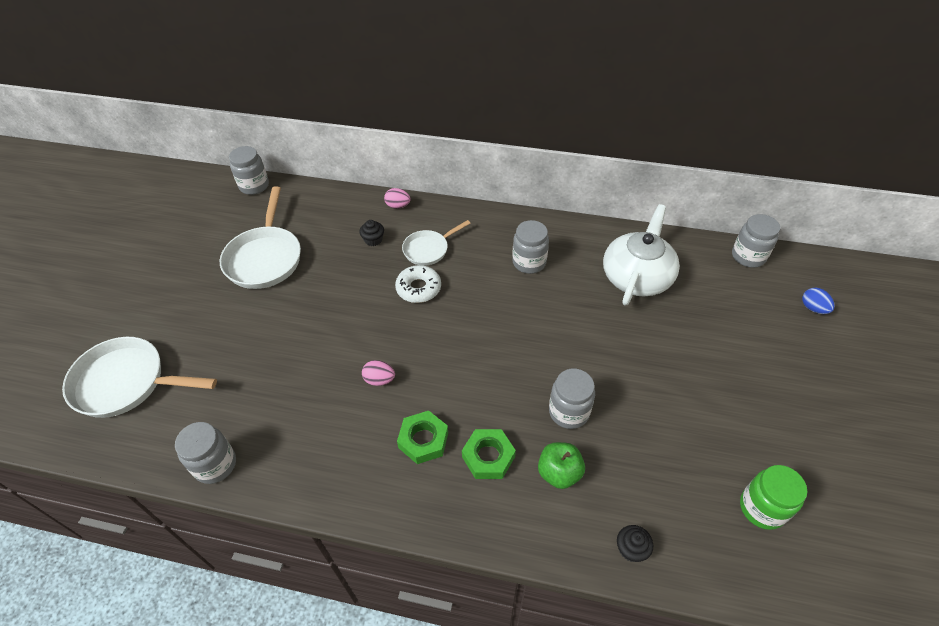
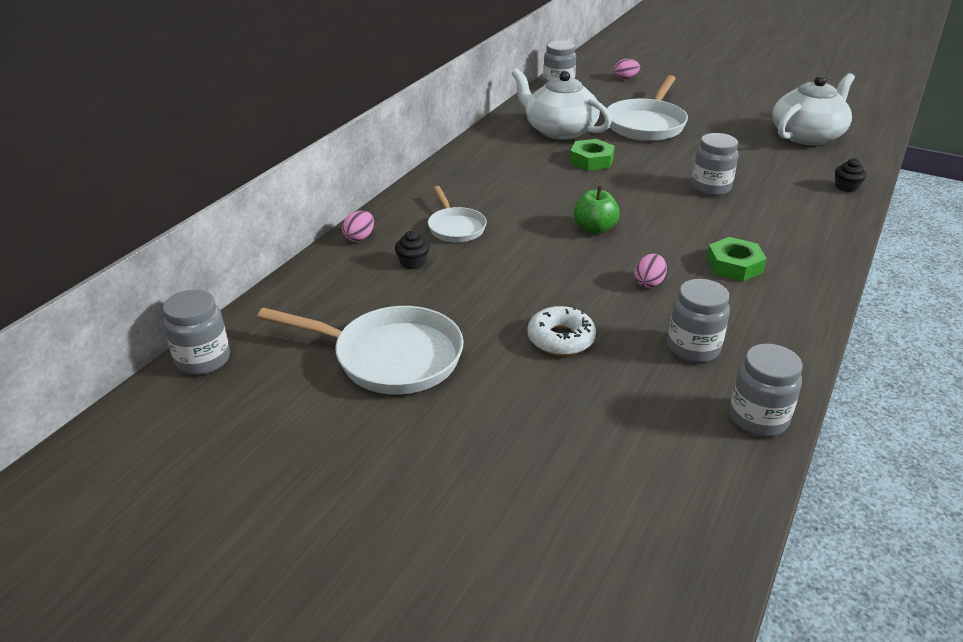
camera: 75 degrees left, 15 degrees down
white pan [62,337,217,418] -> white pan moved to [607,75,688,141]
white donut [395,265,441,303] -> white donut moved to [527,306,596,356]
green nut [462,429,516,479] -> green nut moved to [570,139,615,171]
grey jar [512,220,549,274] -> grey jar moved to [667,279,730,363]
green apple [538,442,585,489] -> green apple moved to [574,186,620,234]
green jar [740,465,807,530] -> white teapot [772,73,855,145]
blue egg [802,288,835,314] -> pink egg [614,59,640,80]

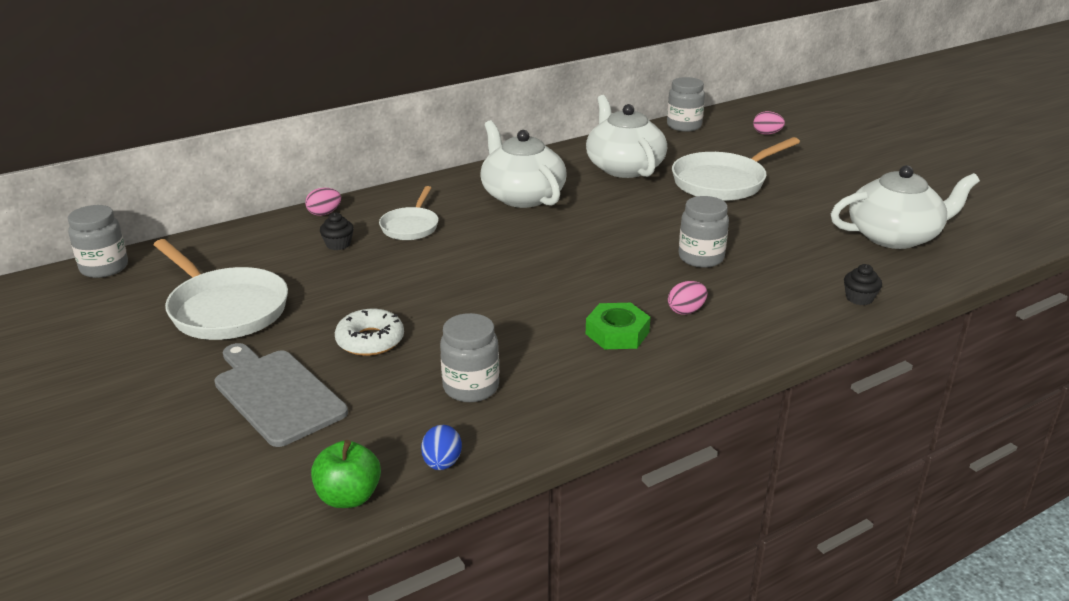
camera: 30 degrees right, 5 degrees down
green nut [570,139,615,171] -> none
green apple [574,186,620,234] -> green apple moved to [311,440,381,508]
pink egg [634,254,667,288] -> pink egg moved to [668,281,707,315]
grey jar [729,344,803,437] -> blue egg [421,425,462,470]
none -> grey cutting board [214,343,348,447]
none -> white teapot [480,120,566,208]

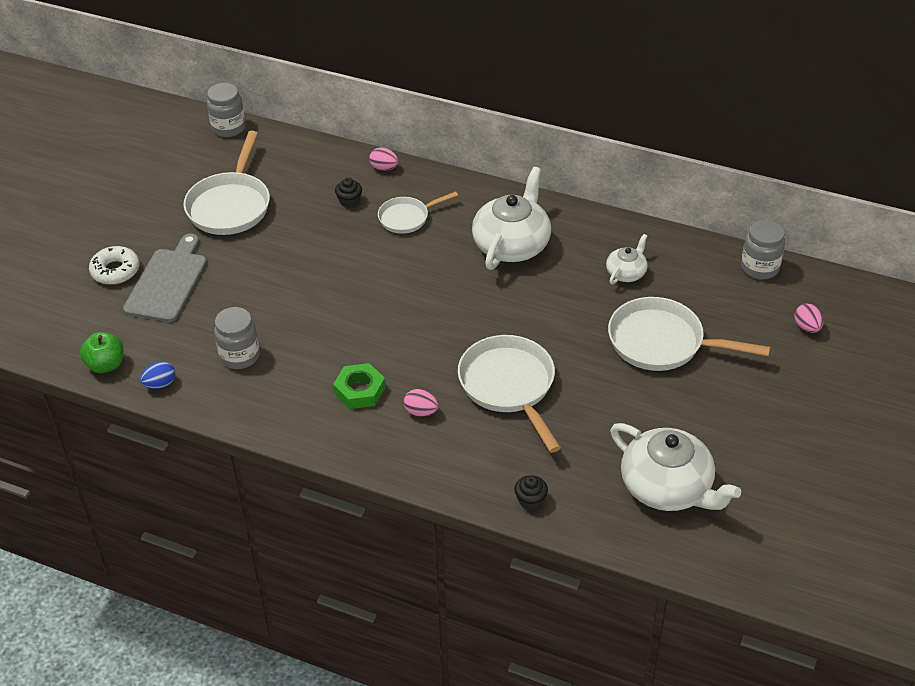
camera: 55 degrees right, 15 degrees up
white donut [335,309,404,356] -> white donut moved to [89,246,140,285]
white teapot [586,95,667,178] -> white teapot [606,234,648,284], size x0.51
grey jar [679,196,729,268] -> white pan [458,335,561,453]

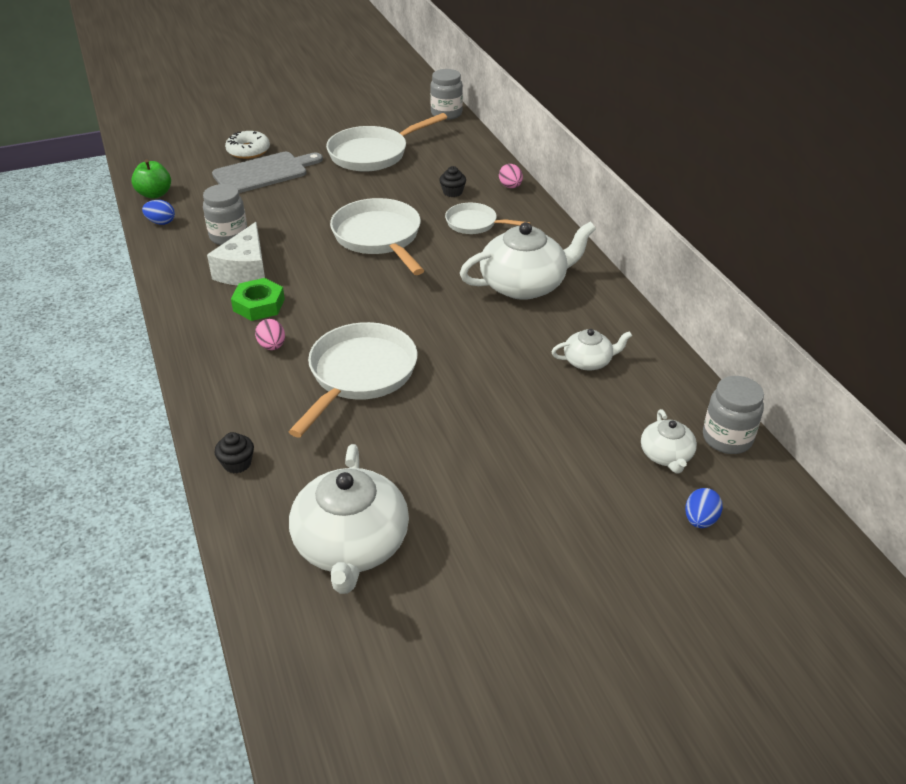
camera: 45 degrees right, 5 degrees down
white pan [608,297,771,371] -> white pan moved to [330,198,424,275]
pink egg [794,304,823,333] -> blue egg [685,488,723,528]
none -> white cheese [207,222,265,285]
none -> white teapot [641,409,697,474]

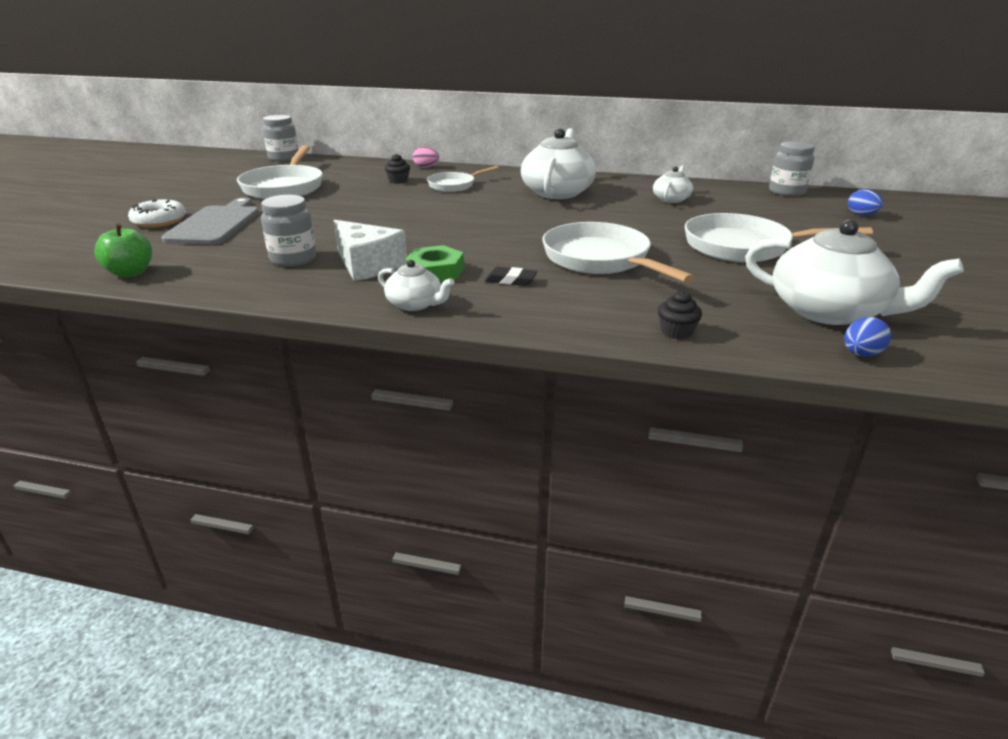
camera: 55 degrees left, 10 degrees down
blue egg [142,200,175,225] -> blue egg moved to [845,317,891,357]
pink egg [255,319,285,350] -> black eraser [485,267,537,286]
white pan [330,198,424,275] -> white pan moved to [685,213,873,262]
white teapot [641,409,697,474] -> white teapot moved to [378,260,454,311]

